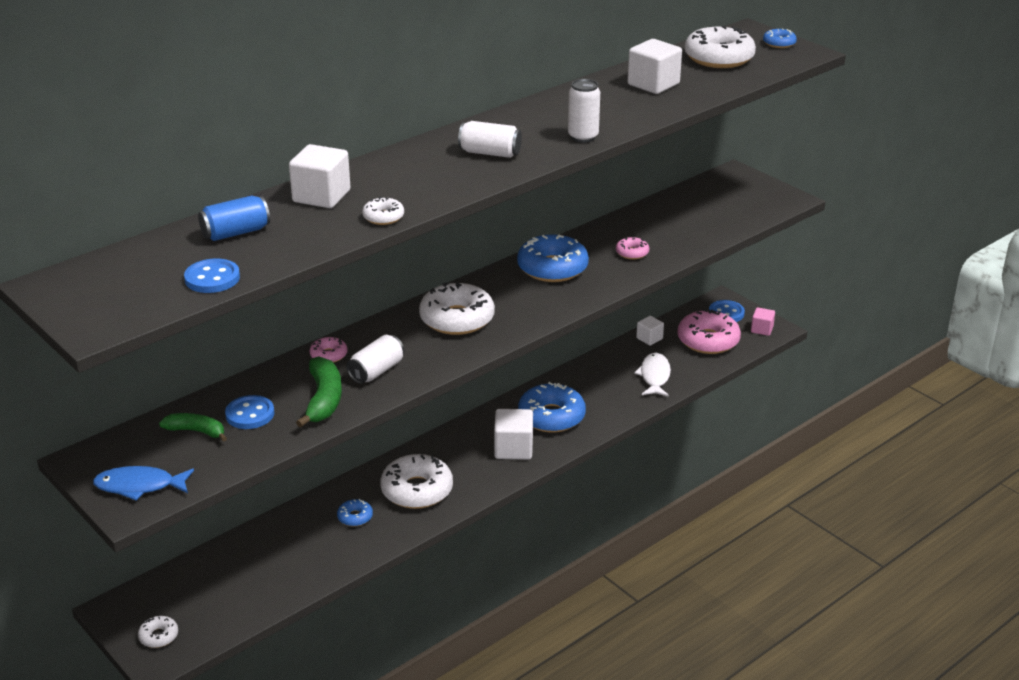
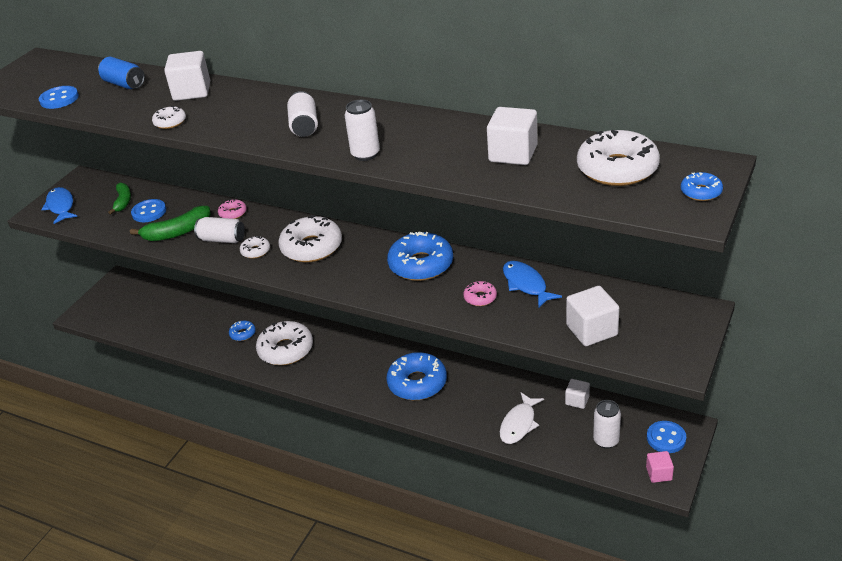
camera: 70 degrees right, 5 degrees up
white donut [138,616,178,648] -> white donut moved to [240,236,270,259]
white cube [494,409,533,460] -> white cube moved to [566,286,619,346]
white fish [634,353,671,397] -> white fish turned 135 degrees clockwise [500,392,544,444]
pink donut [677,309,741,354] -> white can [593,400,621,449]
none -> blue fish [503,261,562,308]

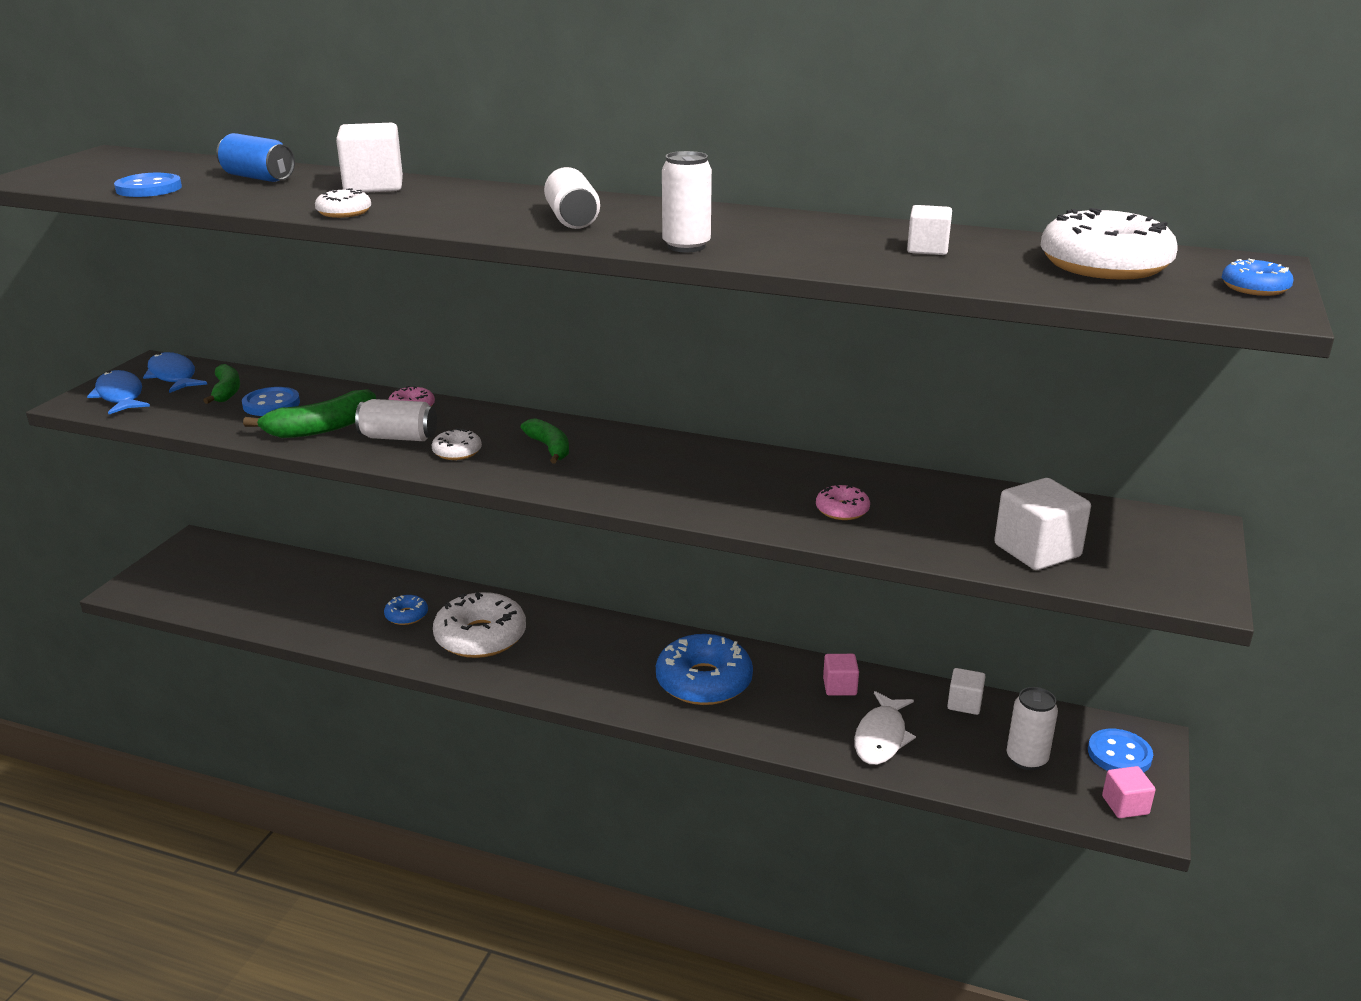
camera: 10 degrees left, 10 degrees down
white donut [278,215,342,262] -> green banana [521,418,569,464]
blue donut [387,232,453,281] -> none
white cube [487,107,538,165] -> white cube [907,205,952,255], size x0.59
blue fish [503,261,562,308] -> blue fish moved to [143,352,207,393]
none -> pink cube [823,654,859,696]

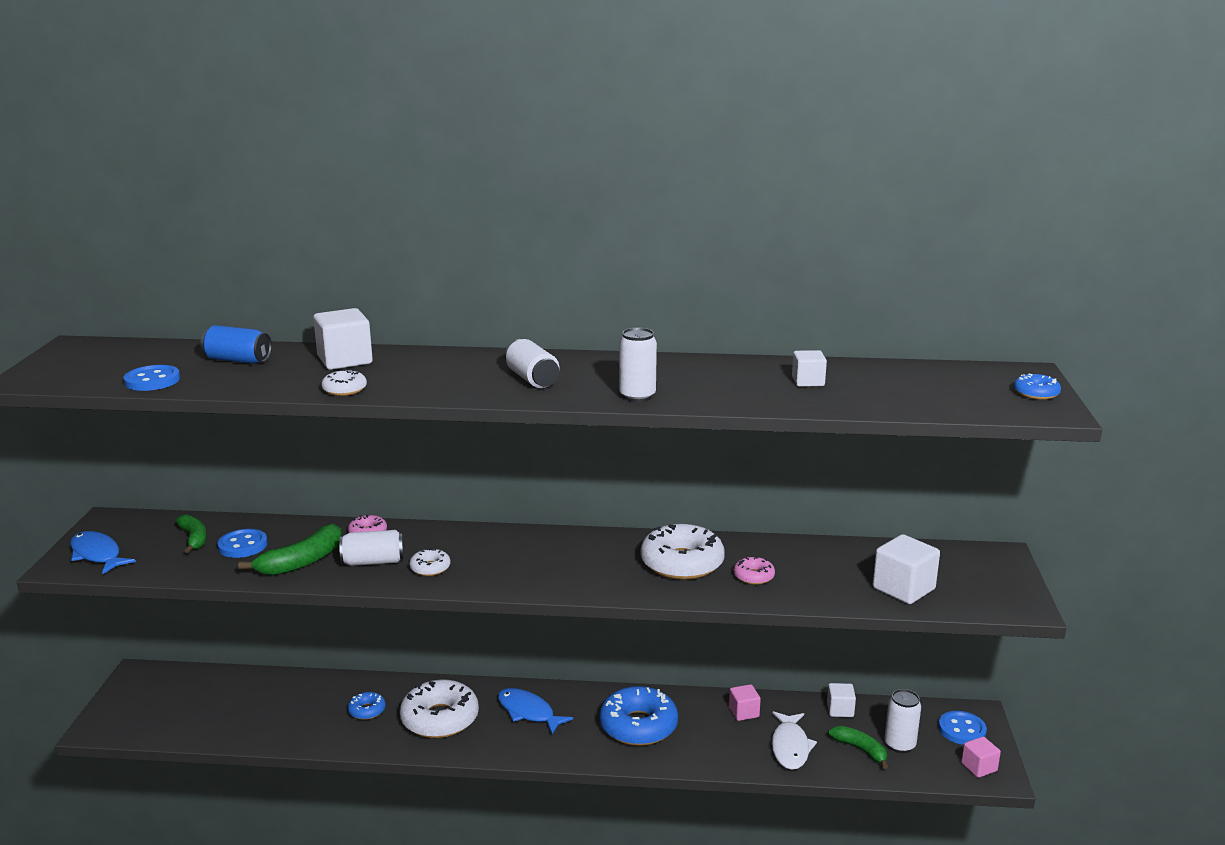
camera: 15 degrees left, 5 degrees down
blue fish [143,352,207,393] -> blue fish moved to [498,688,573,734]
green banana [521,418,569,464] -> green banana moved to [828,726,888,769]
white donut [1041,208,1178,280] -> white donut moved to [640,524,725,580]

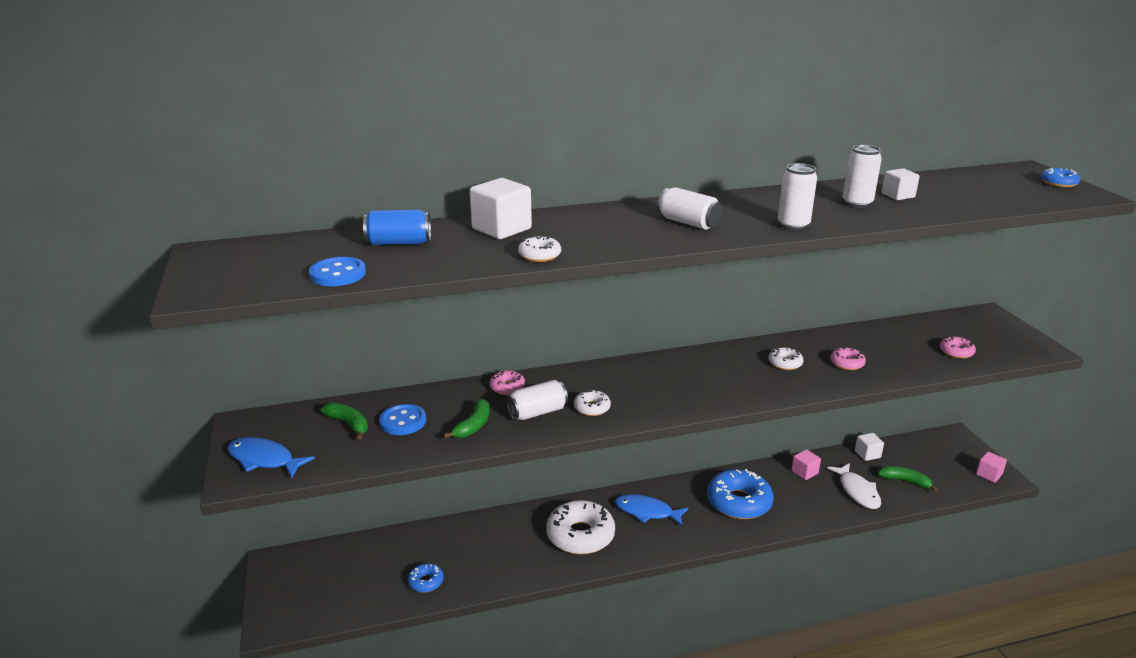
camera: 20 degrees left, 5 degrees up
green banana [238,524,342,576] -> green banana [443,398,490,439], size x0.66
blue donut [348,692,386,720] -> blue donut moved to [408,563,444,593]
white donut [640,524,725,580] -> white donut [768,347,803,370], size x0.48
white cube [873,534,940,604] -> pink donut [940,337,976,359]
white can [884,689,921,753] -> white can moved to [842,145,882,208]
blue button [938,711,987,745] -> none

